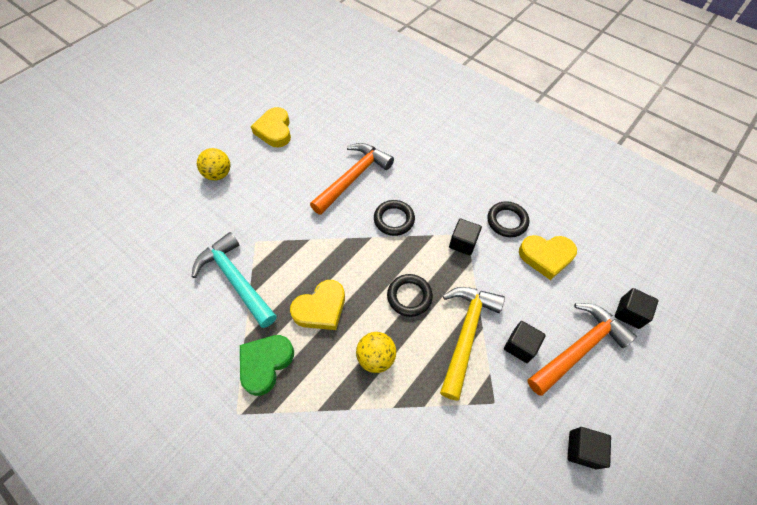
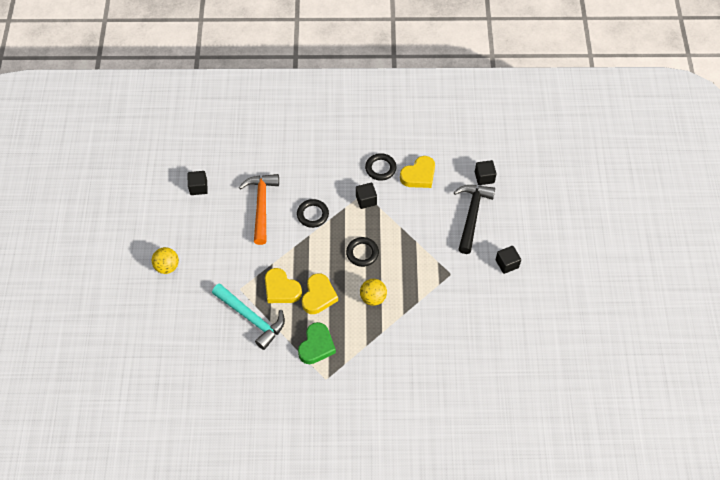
camera: 40 degrees left, 0 degrees up
turquoise hammer [192,232,277,328] -> turquoise hammer turned 150 degrees counterclockwise [212,283,285,350]
green heart [240,335,294,396] -> green heart turned 150 degrees counterclockwise [298,322,336,364]
yellow heart [251,107,291,147] -> yellow heart moved to [265,268,302,303]
yellow hammer [440,287,505,401] -> none
black cube [504,321,546,363] -> black cube moved to [187,171,208,195]
orange hammer [528,303,637,396] -> black hammer [454,185,495,254]

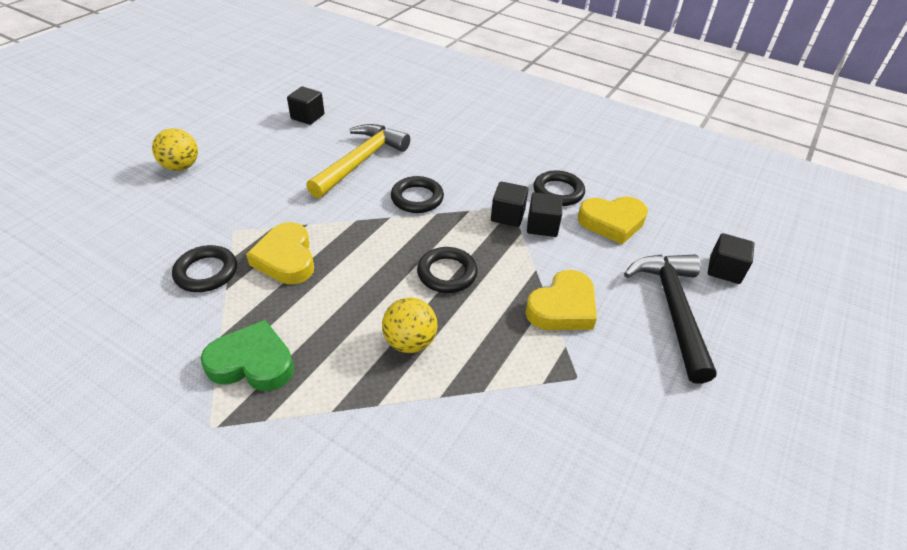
camera: 30 degrees right, 15 degrees down
turquoise hammer [212,283,285,350] -> black ring [172,245,237,292]
orange hammer [239,174,279,245] -> yellow hammer [306,124,410,198]
green heart [298,322,336,364] -> green heart turned 135 degrees counterclockwise [201,320,294,391]
yellow heart [302,273,338,314] -> yellow heart moved to [525,270,597,330]
black hammer [454,185,495,254] -> black hammer turned 45 degrees counterclockwise [624,254,717,384]
black cube [496,246,521,274] -> black cube moved to [527,192,563,237]

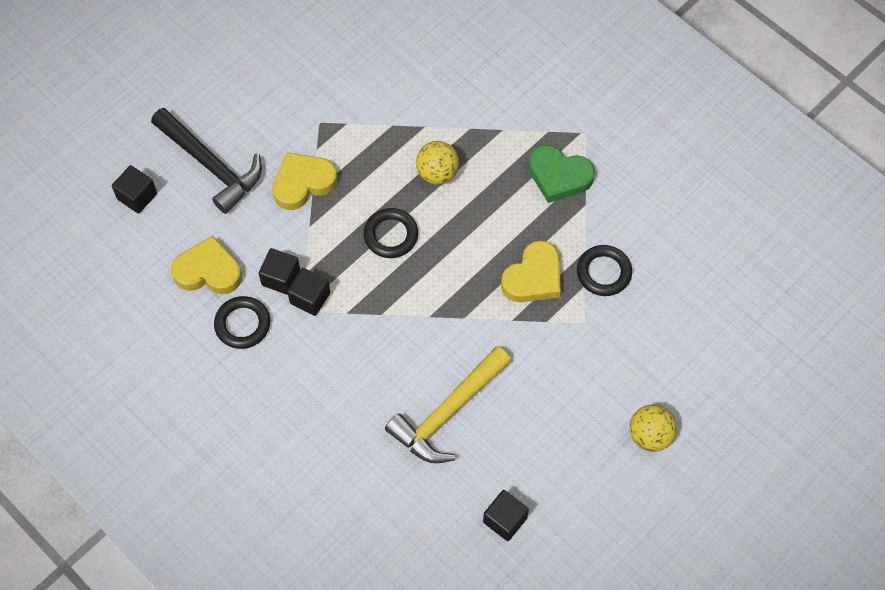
camera: 165 degrees left, 20 degrees up
yellow heart [246,222,314,284] -> yellow heart turned 45 degrees clockwise [501,240,561,302]
black ring [391,176,444,213] -> none
black hammer [624,254,717,384] -> black hammer turned 60 degrees counterclockwise [151,108,262,214]

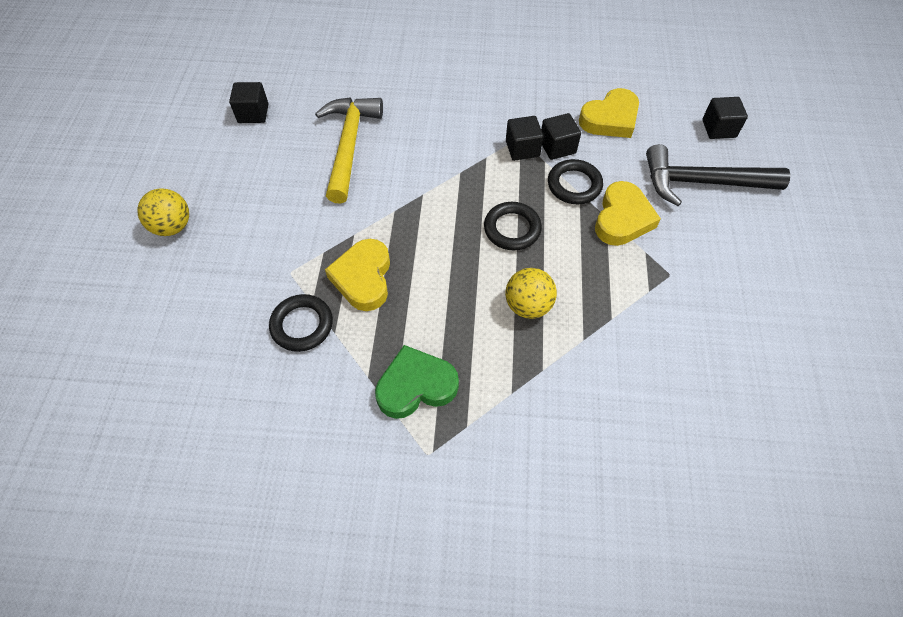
camera: 140 degrees right, 5 degrees down
black ring [214,296,270,349] -> black ring moved to [548,159,603,204]

